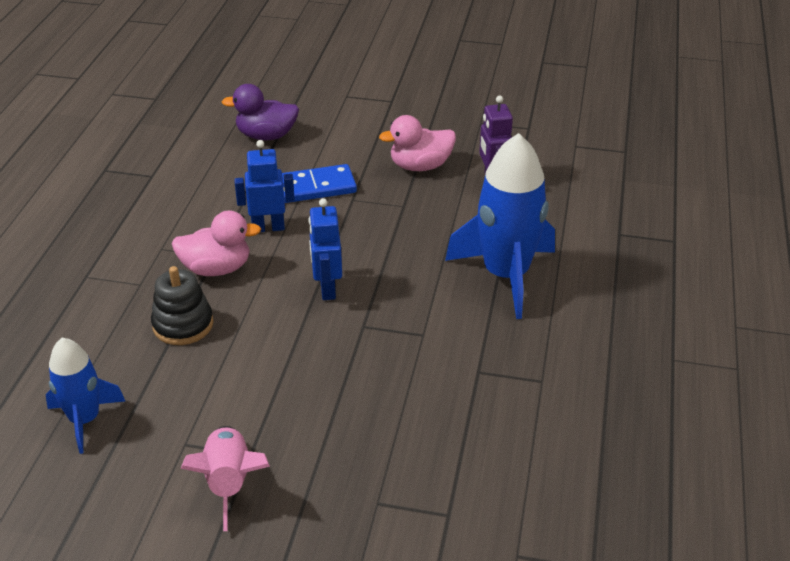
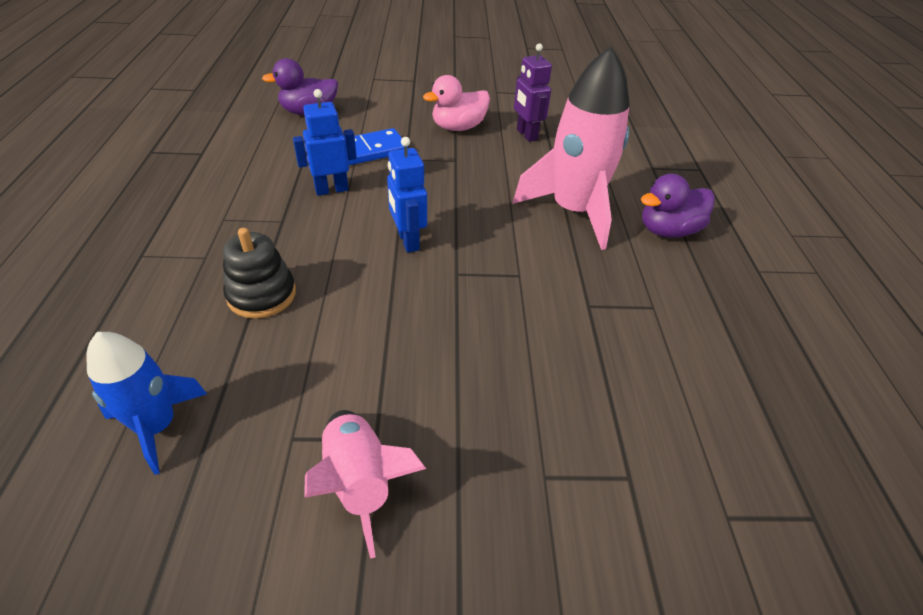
camera: 15 degrees left, 5 degrees up
pink duck [172,211,261,276] -> none
blue rocket [445,133,555,319] -> pink rocket [512,46,630,250]
none -> purple duck [641,173,715,238]

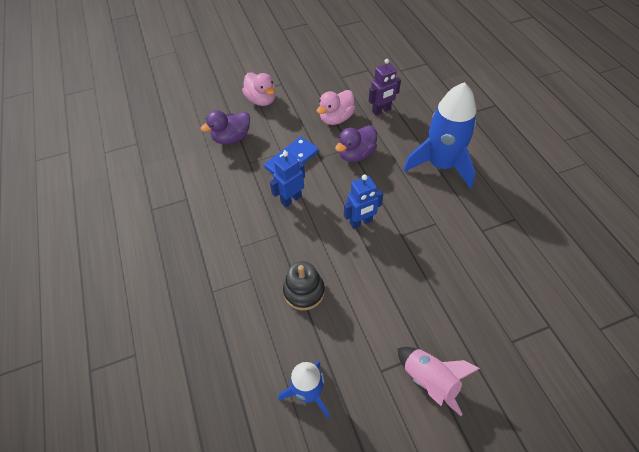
camera: 15 degrees left, 10 degrees up
blue robot [387,137,427,253] -> blue robot turned 75 degrees counterclockwise [344,174,383,229]
pink rocket [512,46,630,250] -> blue rocket [403,82,476,189]
purple robot [514,43,552,142] -> purple robot turned 75 degrees counterclockwise [369,59,401,115]
purple duck [641,173,715,238] -> purple duck moved to [335,125,377,162]
none -> pink duck [242,73,276,106]

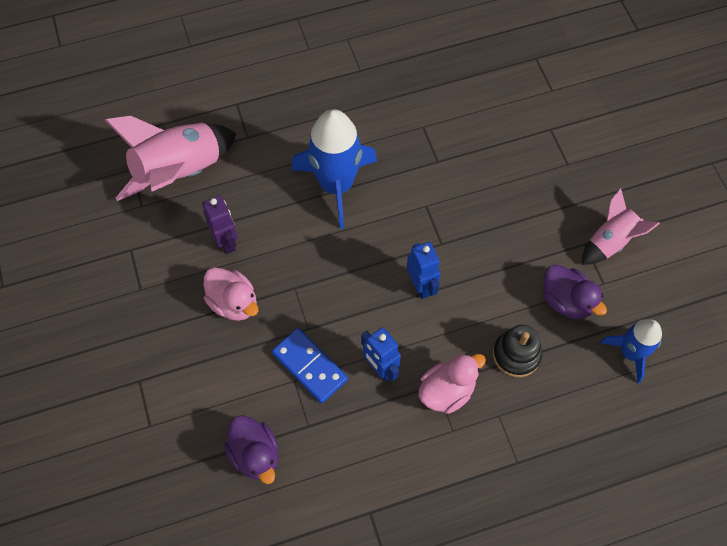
camera: 90 degrees left, 10 degrees up
pink duck [242,73,276,106] -> pink duck moved to [419,354,486,414]
purple duck [335,125,377,162] -> purple duck moved to [543,265,607,319]
none -> pink rocket [105,116,237,201]

